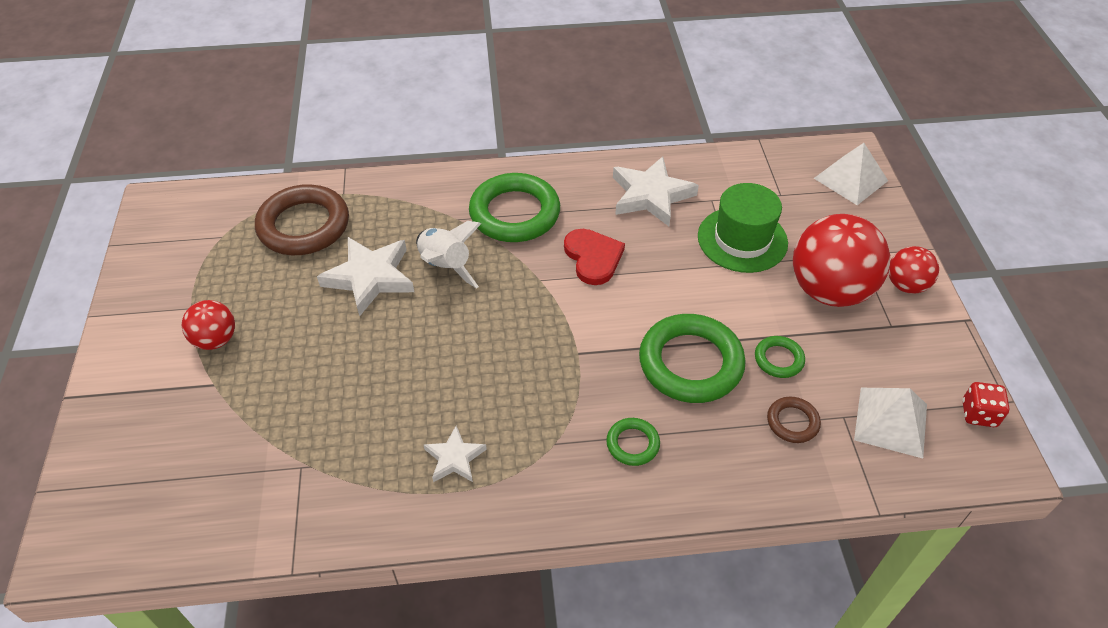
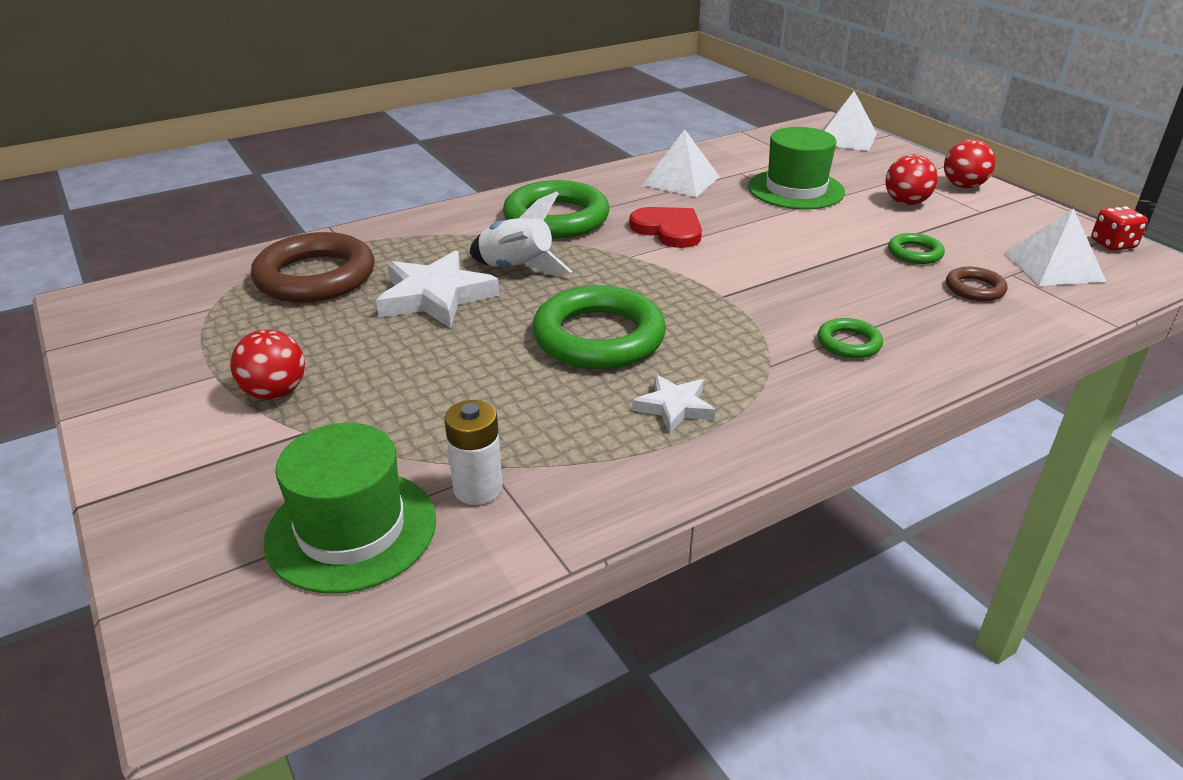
camera: 25 degrees left, 15 degrees down
white star [613,156,699,226] -> white pyramid [643,129,720,197]
green ring [639,314,746,403] -> green ring moved to [533,285,666,369]
red ball [793,214,890,307] -> red ball [886,154,938,205], size x0.52
none -> green hat [263,423,436,594]
none -> white battery [444,400,503,505]

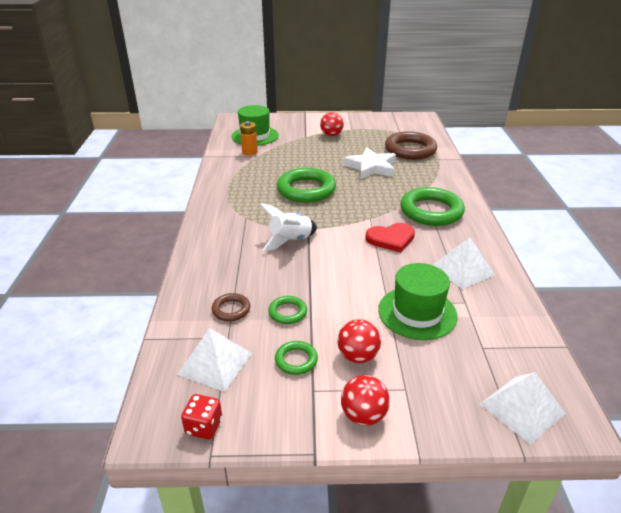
camera: 120 degrees right, 0 degrees up
white battery [444,400,503,505] -> orange battery [240,121,258,155]
white rocket [470,191,572,275] -> white rocket moved to [260,203,317,251]
white star [632,374,715,434] -> none
green ring [817,318,883,359] -> green ring moved to [275,341,318,375]

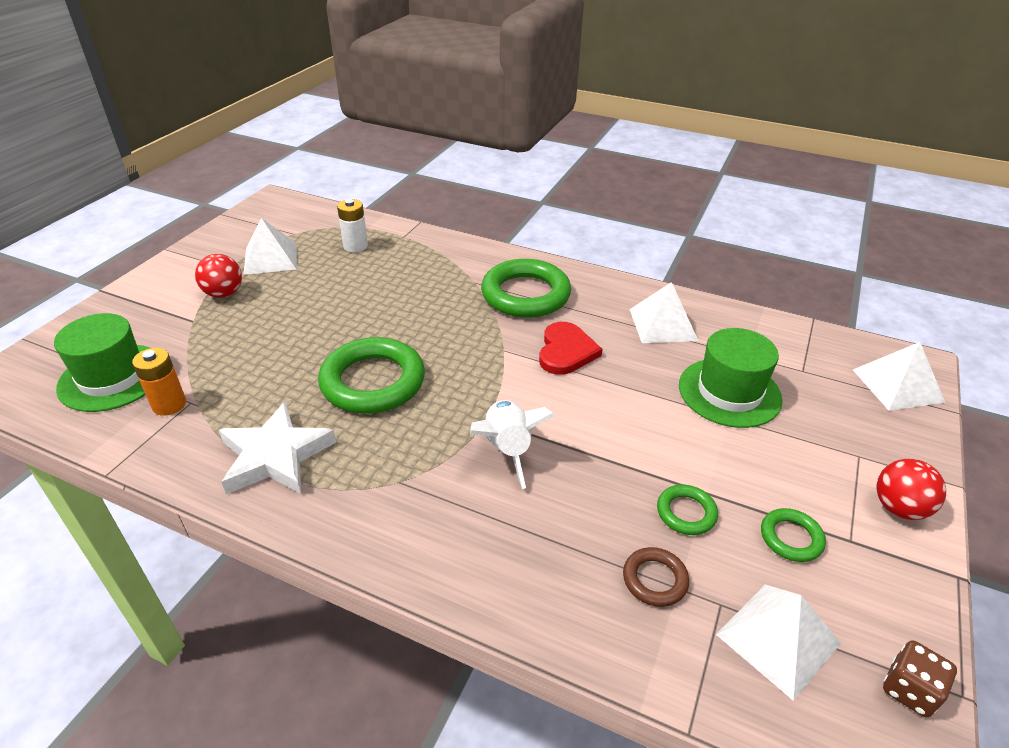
camera: 65 degrees left, 5 degrees up
red dice [181,394,222,440] -> brown dice [883,640,957,717]
red ball [337,319,381,363] -> none
white star [344,147,396,179] -> white star moved to [219,402,336,494]
brown ring [385,131,437,160] -> white battery [337,199,368,252]
none -> white pyramid [243,218,297,275]

